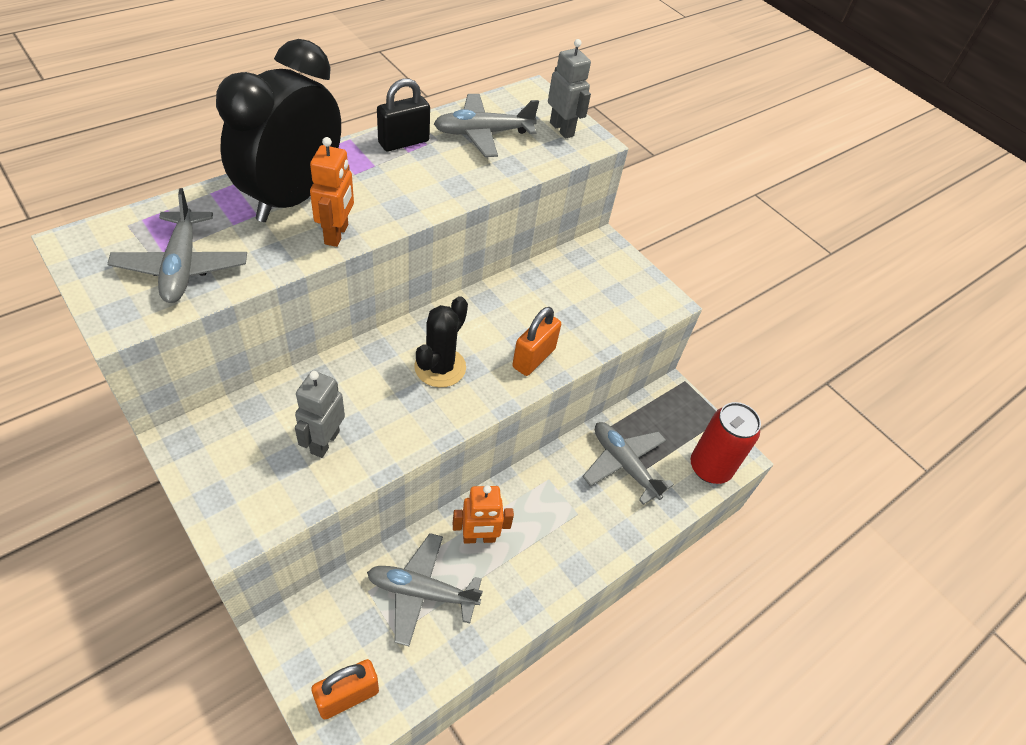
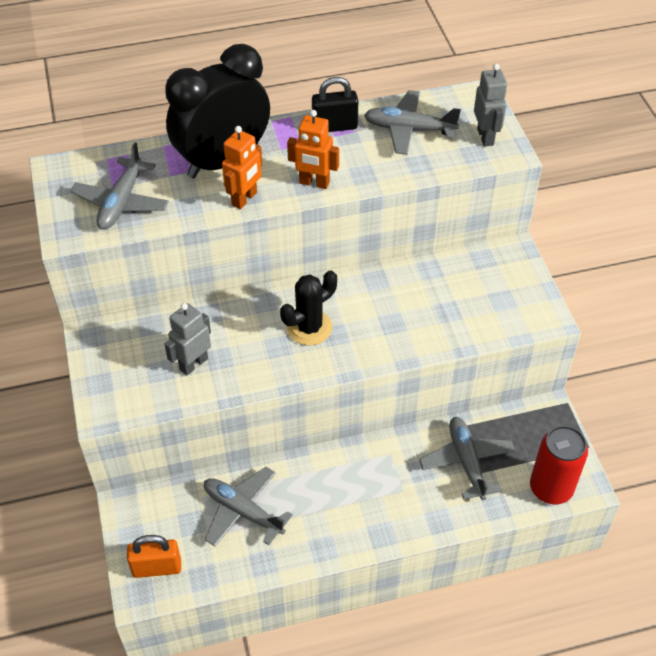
camera: 30 degrees right, 0 degrees up
orange robot [453,485,514,544] -> orange robot moved to [287,110,339,189]
orange padlock [512,307,561,376] -> none

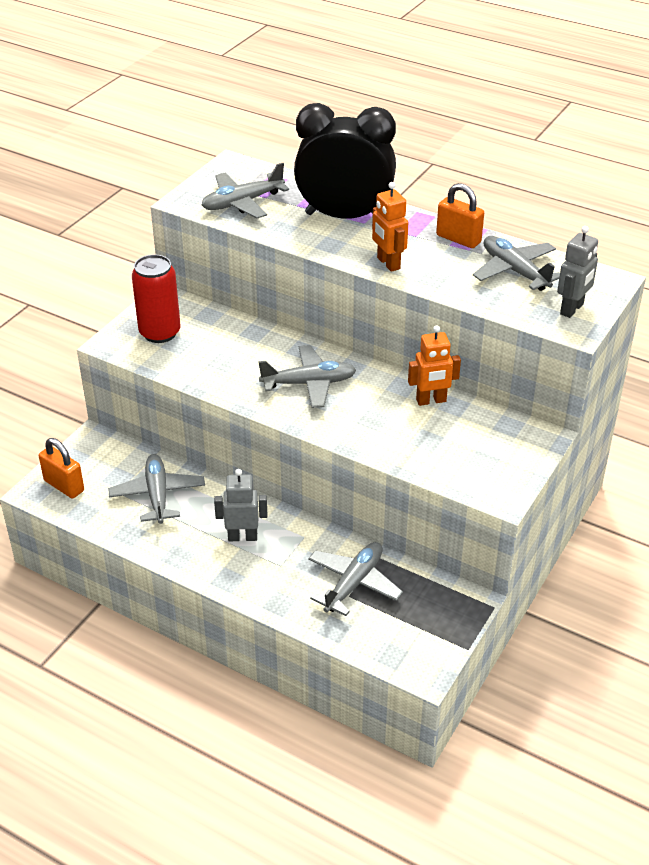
camera: 45 degrees right, 10 degrees down
grey robot [164,303,211,375] -> grey robot moved to [214,469,267,541]
orange robot [222,126,262,209] -> orange robot moved to [408,325,461,406]
black cactus [280,270,337,345] -> grey plane [258,345,356,408]
black padlock [312,77,358,132] -> orange padlock [436,183,484,248]
red can [530,426,588,504] -> red can moved to [132,254,181,343]

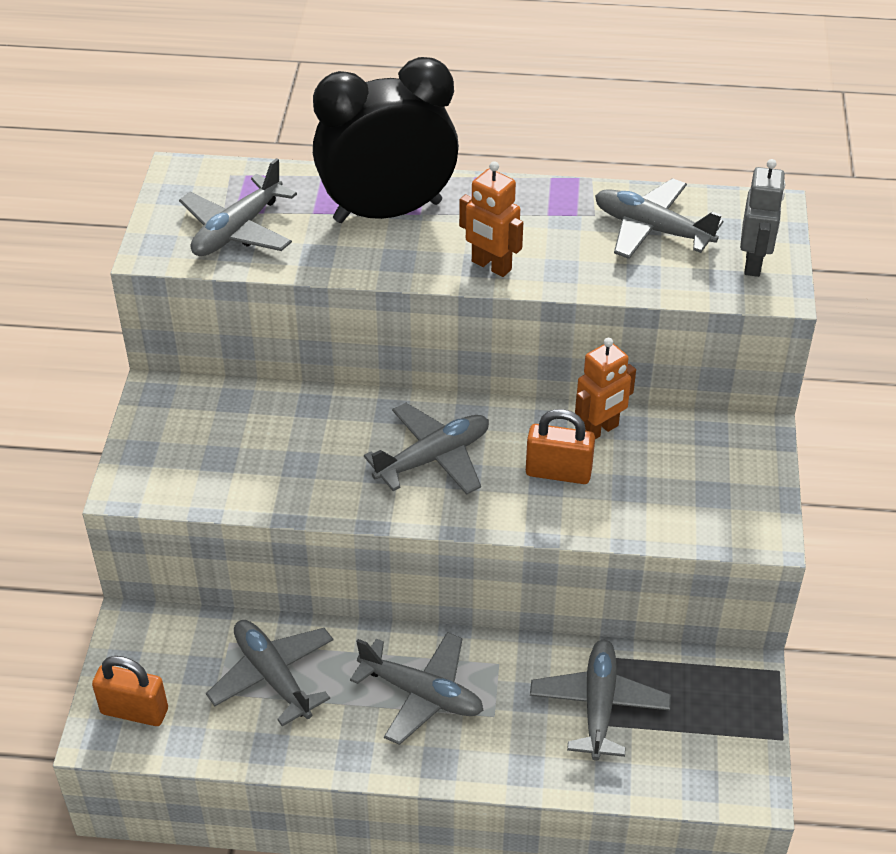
camera: 25 degrees left, 5 degrees up
red can [132,254,181,343] -> none
grey robot [214,469,267,541] -> grey plane [350,632,484,745]
orange padlock [436,183,484,248] -> orange padlock moved to [526,409,595,484]

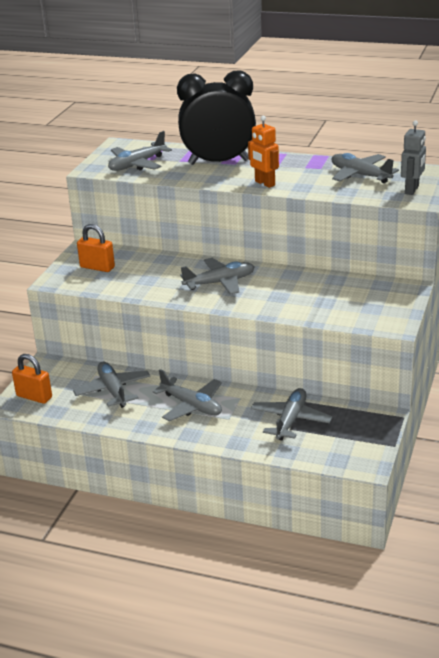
camera: 15 degrees right, 15 degrees down
orange padlock [526,409,595,484] -> orange padlock moved to [77,224,115,272]
orange robot [575,338,636,439] -> none

